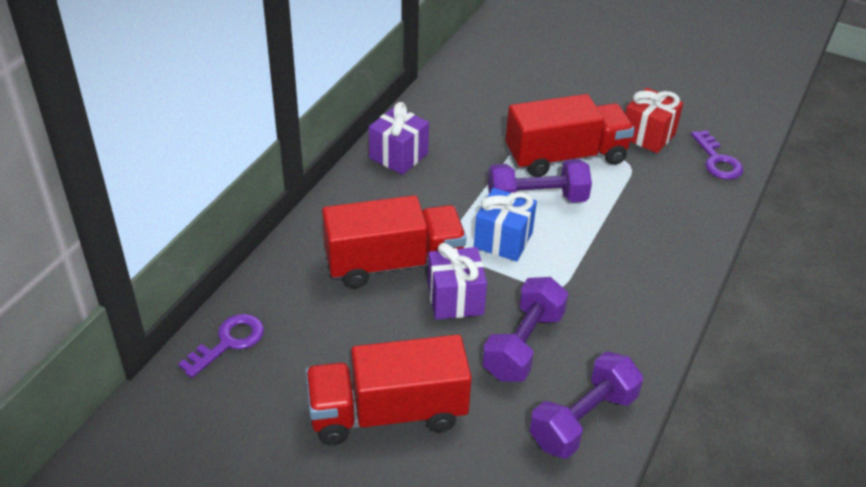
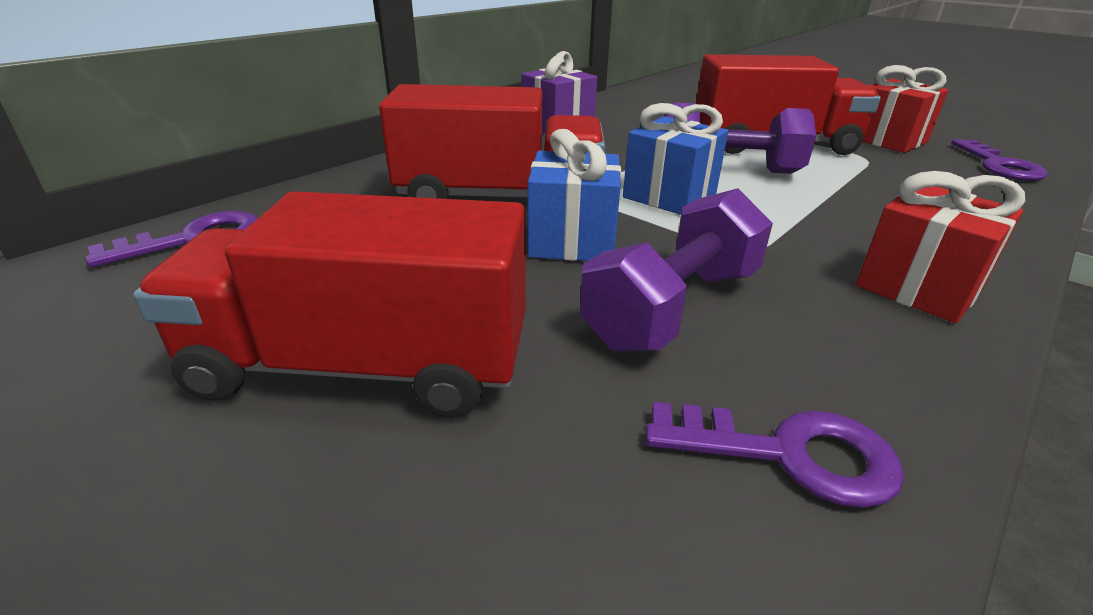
camera: 15 degrees right, 10 degrees down
purple gift [428,243,487,320] -> blue gift [528,129,621,261]
purple dumbbell [529,352,643,459] -> purple key [646,402,904,508]
none -> red gift [856,171,1025,323]

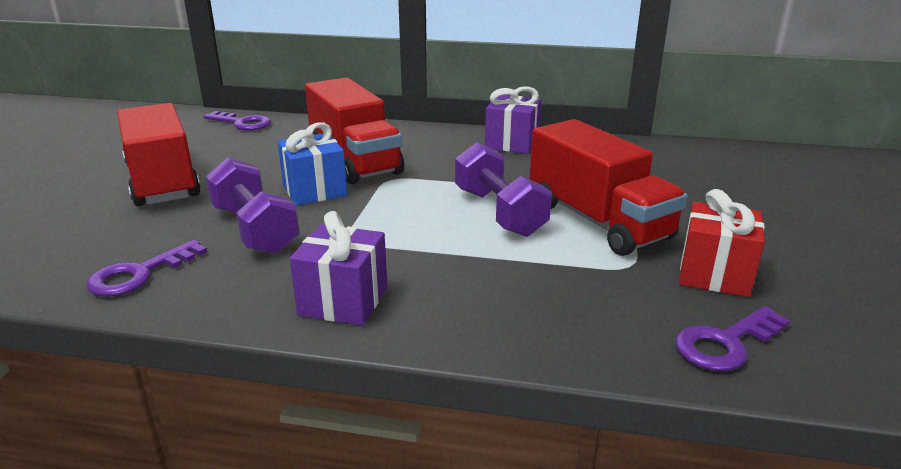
camera: 60 degrees right, 5 degrees down
purple dumbbell [580,188,773,352] -> purple dumbbell turned 45 degrees clockwise [205,158,300,254]
blue gift [623,103,728,215] -> none
purple key [646,402,904,508] -> purple key turned 60 degrees clockwise [86,240,207,297]
red gift [856,171,1025,323] -> purple gift [290,211,387,326]

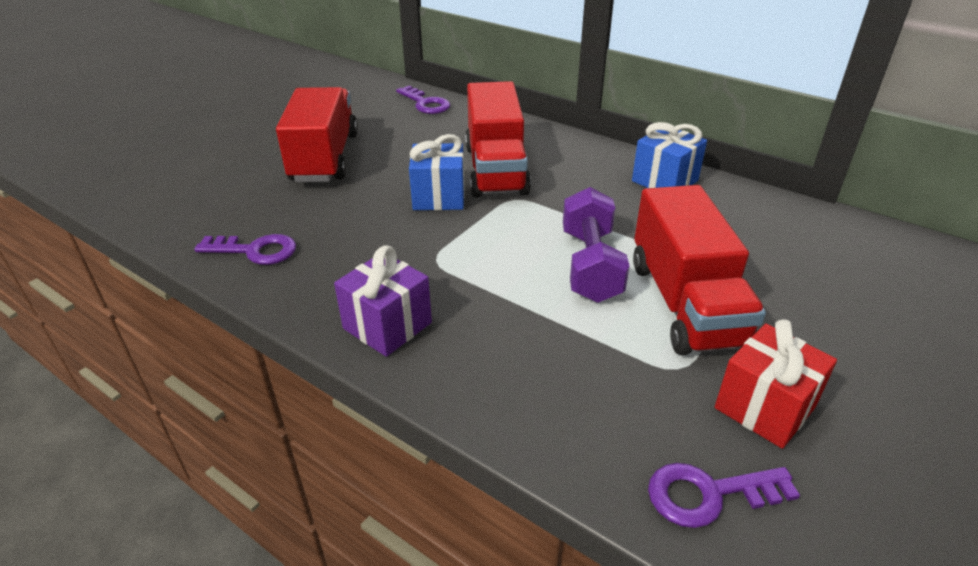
camera: 25 degrees right, 10 degrees up
purple key [86,240,207,297] -> purple key turned 150 degrees counterclockwise [194,234,296,265]
purple dumbbell [205,158,300,254] -> none
purple gift [485,86,541,154] -> blue gift [632,122,707,188]

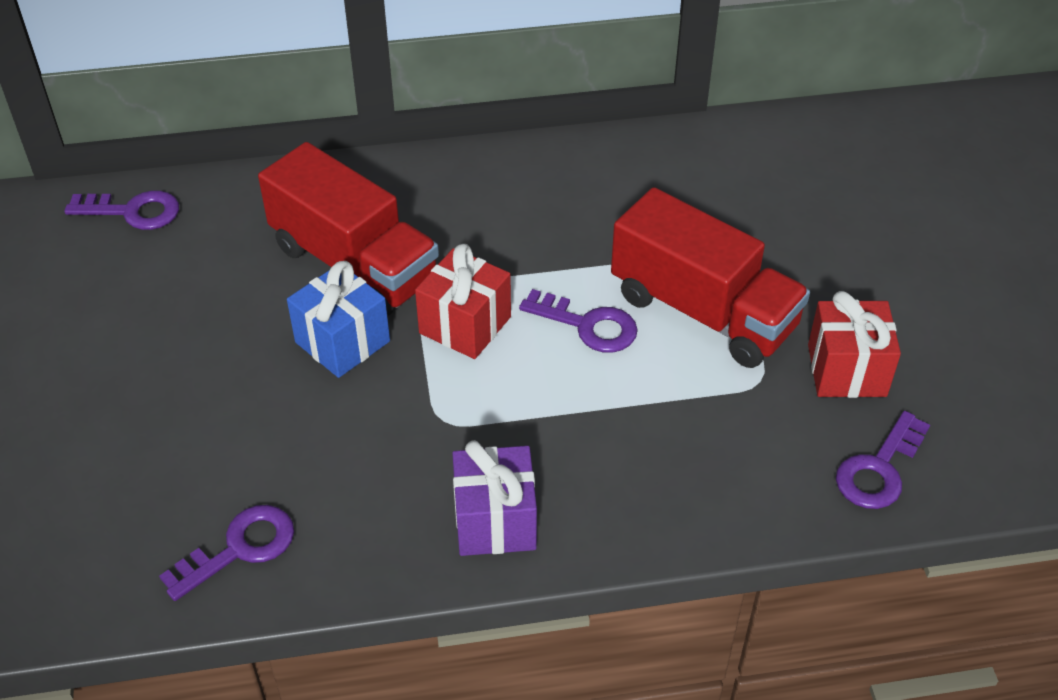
camera: 45 degrees left, 10 degrees up
red truck [276,87,358,182] -> none
purple dumbbell [563,187,629,303] -> purple key [519,289,638,353]
blue gift [632,122,707,188] -> none
none -> red gift [415,244,511,359]

